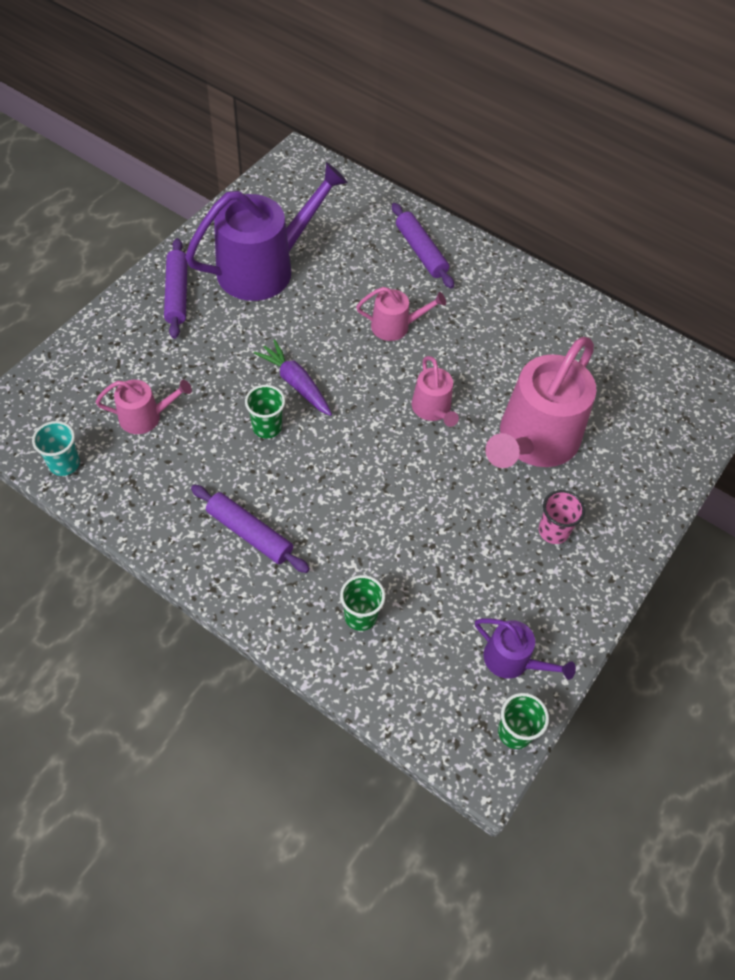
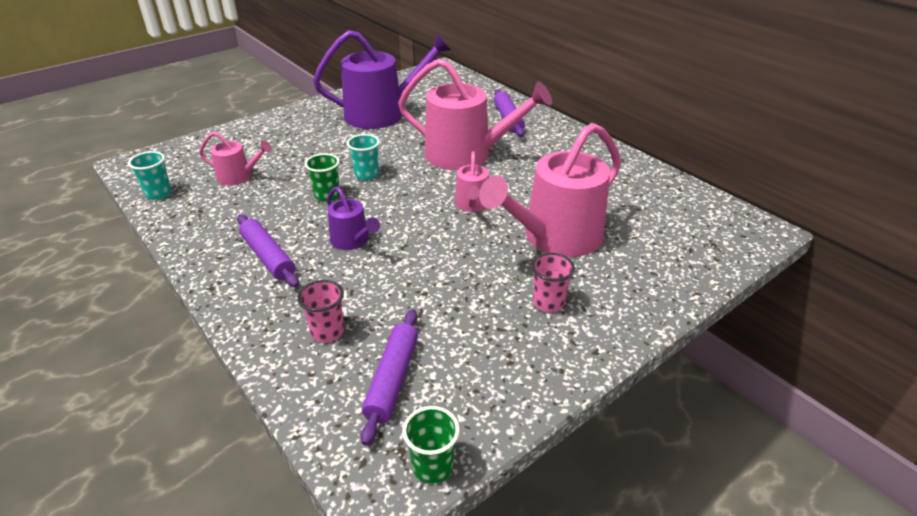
camera: 20 degrees right, 20 degrees down
purple rolling pin [164,238,187,339] -> purple rolling pin moved to [360,309,418,446]
purple carrot [254,339,332,416] -> turquoise cup [347,134,380,180]
green cup [340,575,385,631] -> pink cup [297,280,344,343]
pink watering can [356,287,446,341] -> pink watering can [398,58,552,170], size x2.05
purple watering can [475,618,576,680] -> purple watering can moved to [327,187,380,250]

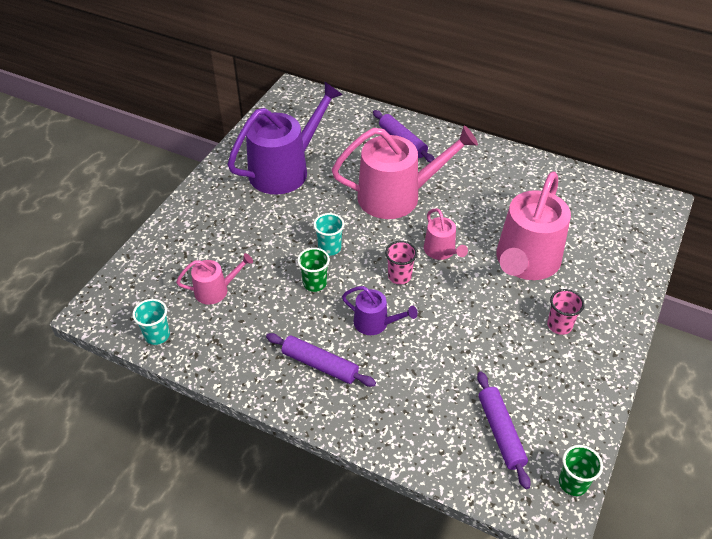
camera: 25 degrees left, 10 degrees up
pink cup [297,280,344,343] -> pink cup moved to [385,241,417,284]

